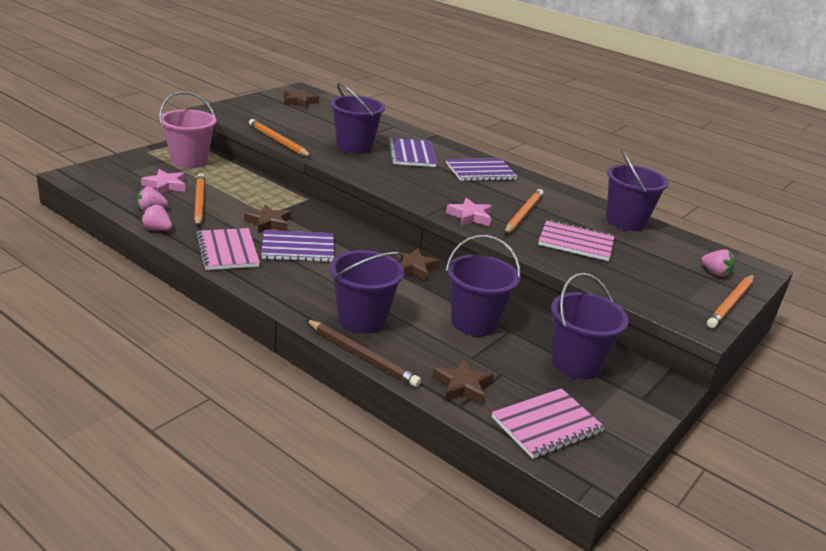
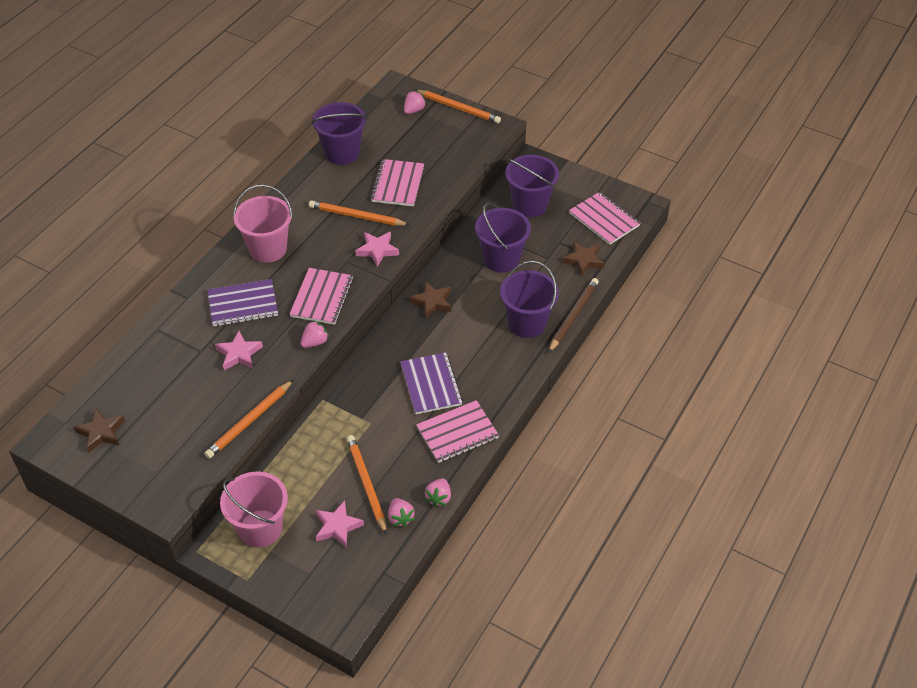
camera: 95 degrees left, 20 degrees up
orange pencil [194,174,205,226] -> orange pencil turned 90 degrees clockwise [346,435,386,534]
brown star [244,204,291,233] -> none
purple bucket [331,83,385,154] -> pink star [215,331,263,370]
purple notebook [446,158,518,181] -> pink bucket [233,185,293,263]
none -> pink notebook [289,268,353,325]
none -> pink strawberry [300,320,329,348]

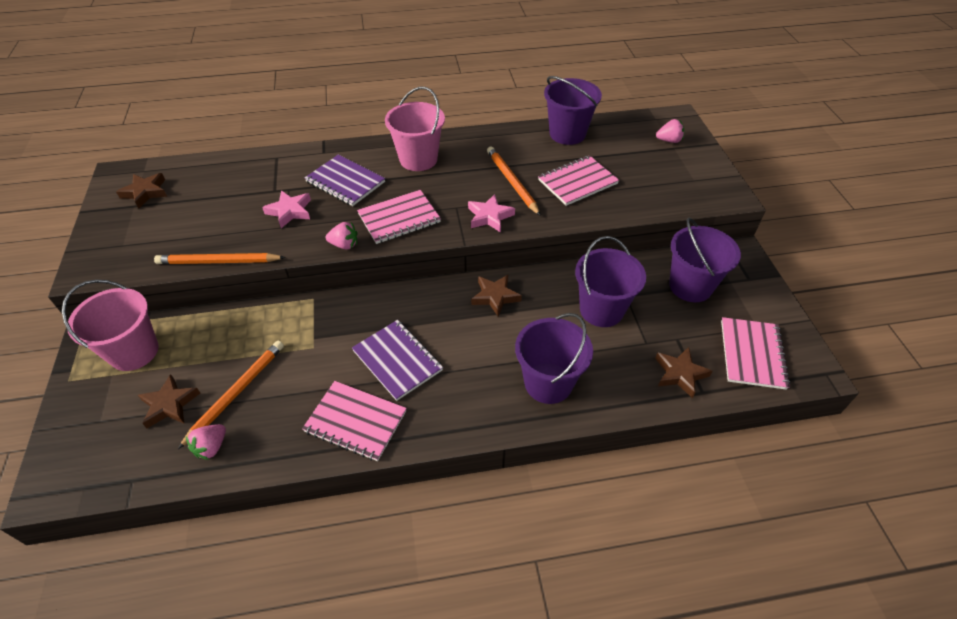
camera: 50 degrees right, 0 degrees up
pink star [316,500,364,547] -> brown star [138,374,200,428]
purple notebook [400,352,463,414] -> purple notebook turned 75 degrees counterclockwise [352,320,443,401]
orange pencil [415,90,501,123] -> none
pink strawberry [425,478,451,507] -> none
brown pencil [548,278,599,353] -> none

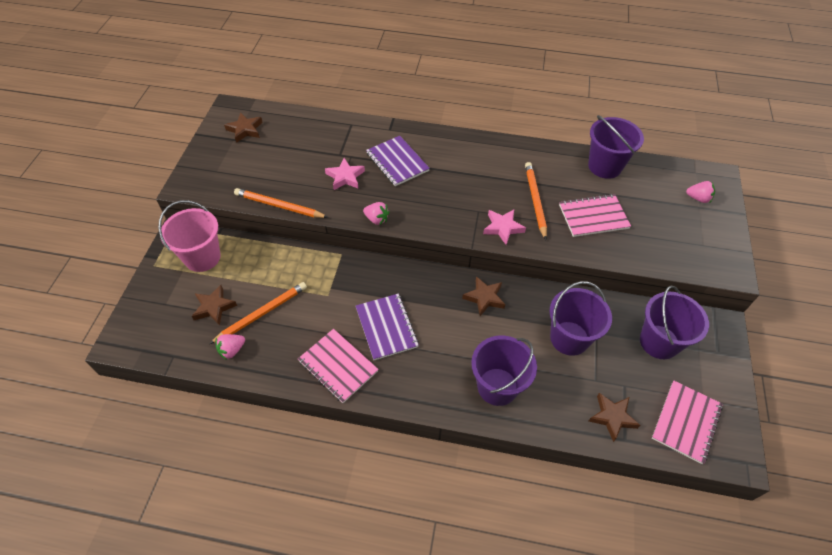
camera: 20 degrees right, 5 degrees up
pink notebook [357,190,441,244] -> none
pink bucket [385,87,445,171] -> none

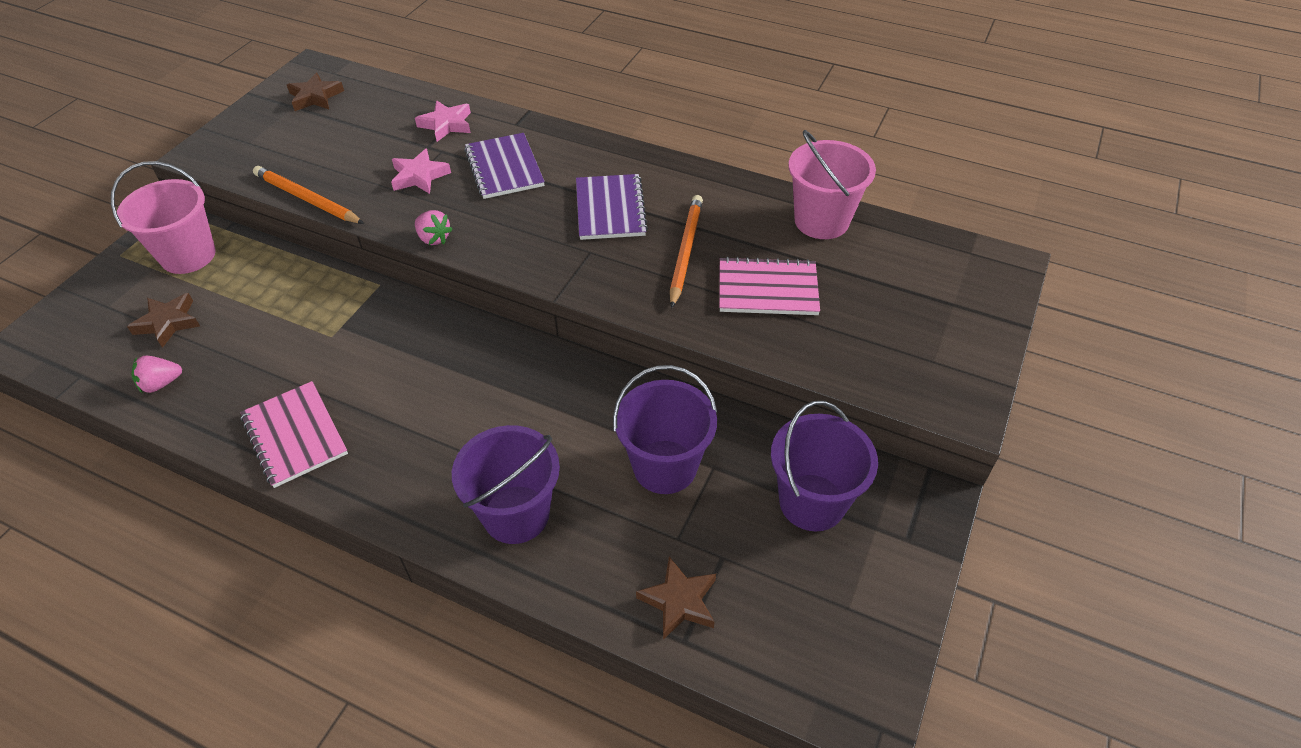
camera: 15 degrees right, 5 degrees down
orange pencil [209,282,307,344] -> none
purple notebook [356,294,419,360] -> purple notebook moved to [576,174,648,240]
brown star [462,276,505,316] -> none
pink star [483,209,526,245] -> pink star moved to [415,100,471,142]
purple bucket [588,115,644,179] -> pink bucket [788,130,876,239]
pink notebook [652,380,723,464] -> none
pink strawberry [686,181,715,203] -> none

